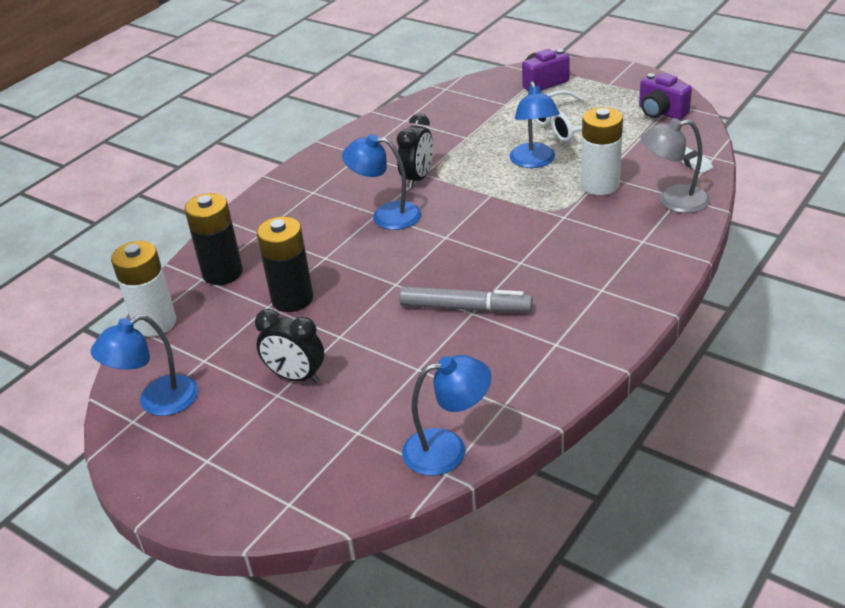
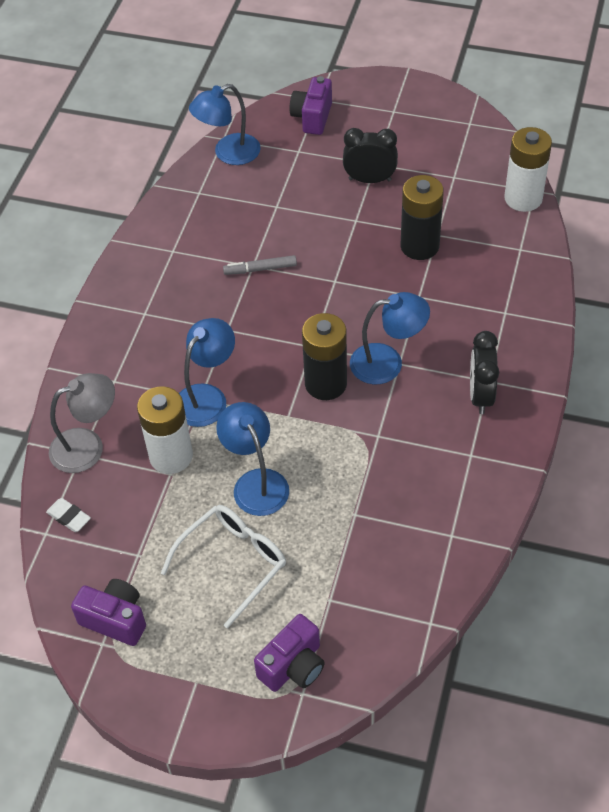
camera: 160 degrees right, 15 degrees up
blue lamp [91,314,198,416] -> blue lamp moved to [179,318,235,427]
black battery [185,193,243,285] -> black battery moved to [302,313,347,400]
black clock [397,113,433,188] -> black clock moved to [470,331,499,414]
grey marker [399,287,533,312] -> grey marker [223,255,297,275], size x0.62
none -> purple camera [290,76,332,135]

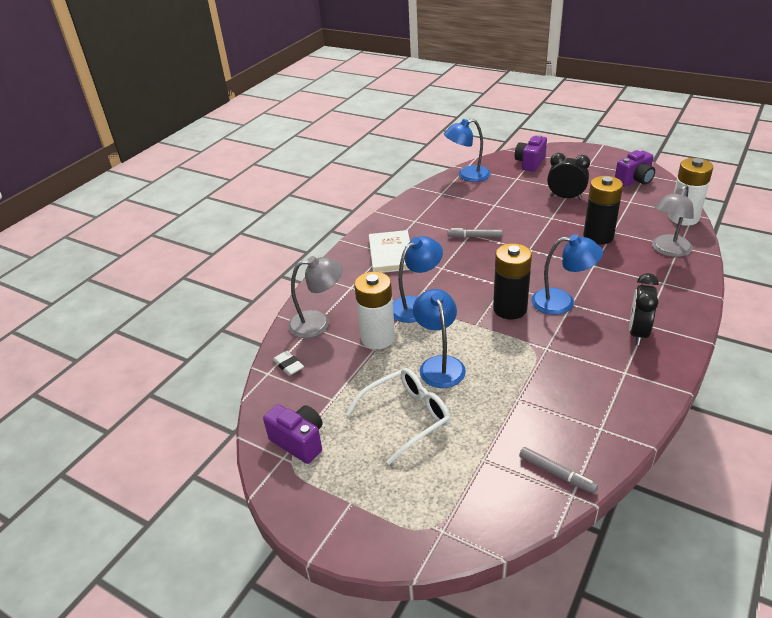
camera: 15 degrees right, 15 degrees down
purple camera [254,614,325,692] -> purple camera moved to [615,150,655,186]
none -> white book [369,230,410,273]
none -> grey marker [519,447,598,494]
none -> grey lamp [652,185,694,257]

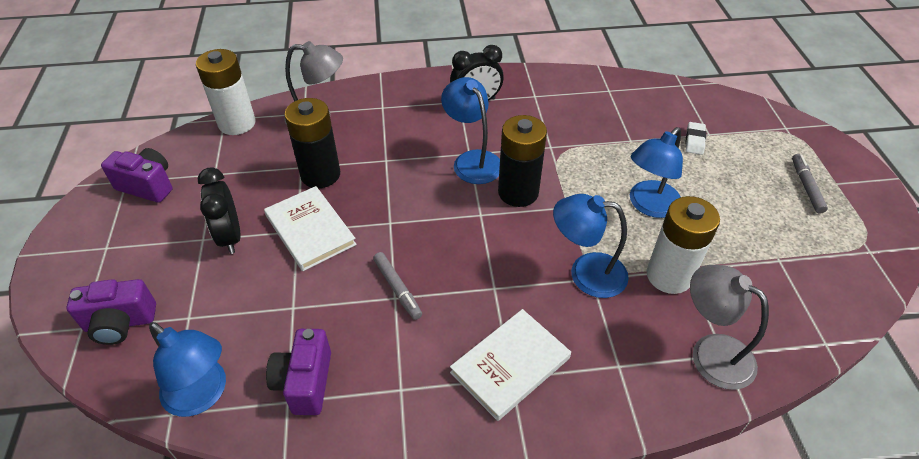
camera: 130 degrees left, 10 degrees up
purple camera [263,404,323,464] -> purple camera moved to [266,329,331,415]
white eraser [273,351,304,376] -> white eraser moved to [686,122,706,155]
white glasses [346,368,450,465] -> none
grey marker [519,447,598,494] -> grey marker moved to [792,154,828,214]
none -> white book [264,186,357,271]

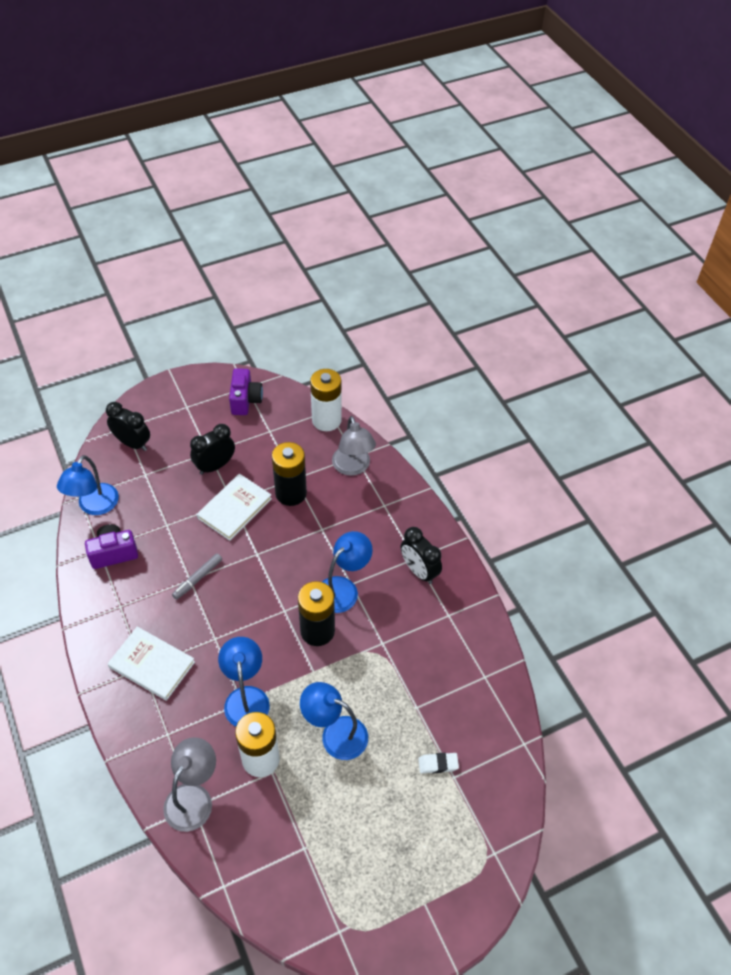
camera: 70 degrees right, 5 degrees up
purple camera [66,279,156,345] -> black clock [106,402,150,451]
grey marker [792,154,828,214] -> none

